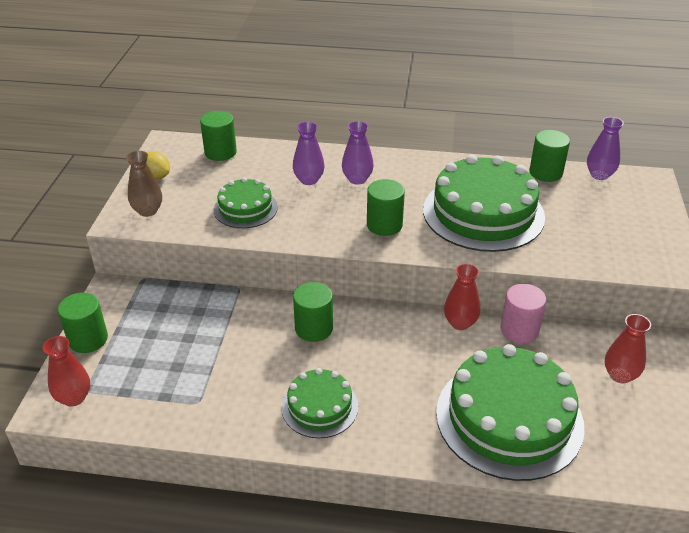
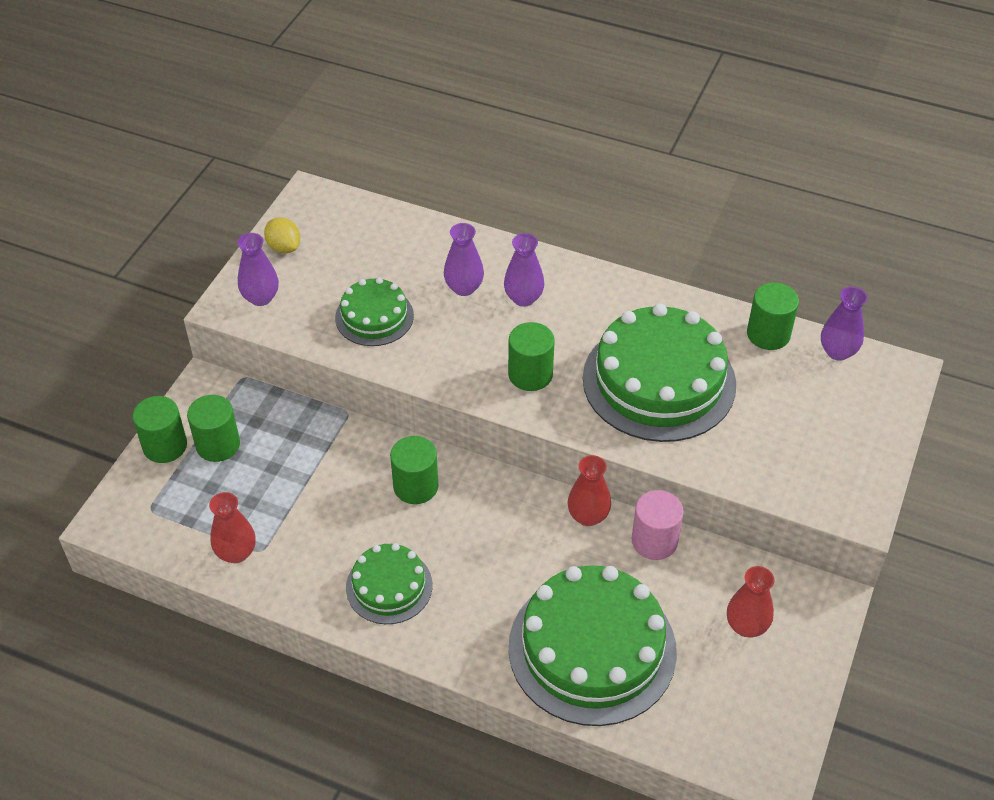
camera: 15 degrees right, 10 degrees up
red vase [43,336,90,407] -> red vase moved to [209,492,256,563]
brown vase [126,151,162,217] -> purple vase [237,233,279,306]
green cylinder [200,111,237,161] -> green cylinder moved to [187,395,240,462]

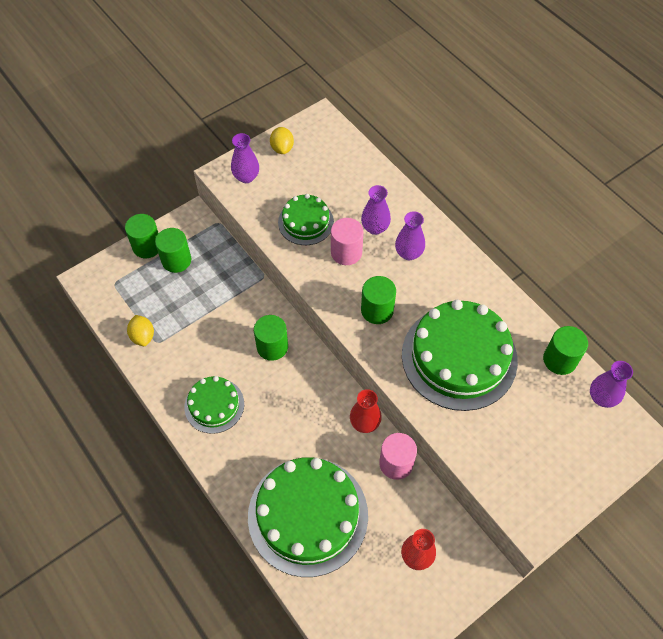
camera: 30 degrees right, 10 degrees up
red vase [209,492,256,563] -> yellow lemon [127,315,154,346]
none -> pink cylinder [331,218,363,265]

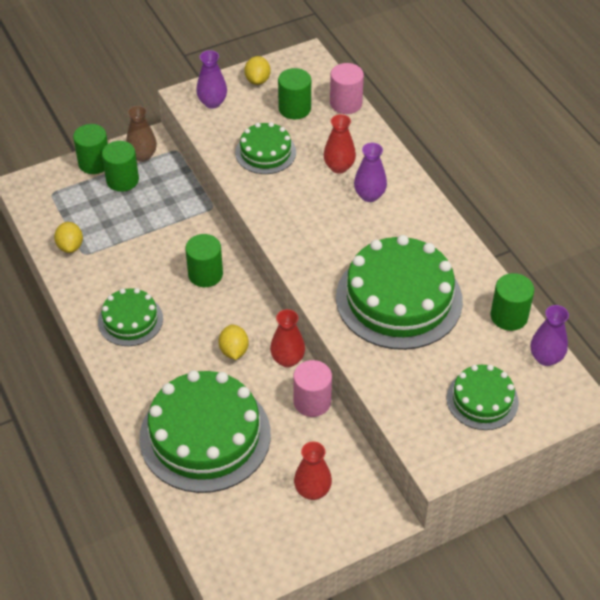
camera: 10 degrees right, 10 degrees down
pink cylinder [331,218,363,265] -> pink cylinder moved to [330,63,364,114]
purple vase [361,185,391,235] -> red vase [324,114,356,174]
green cylinder [361,276,396,324] -> green cylinder moved to [278,68,311,120]
none -> brown vase [126,106,157,162]
none -> yellow lemon [219,324,249,360]
none -> green cake [447,365,519,430]

